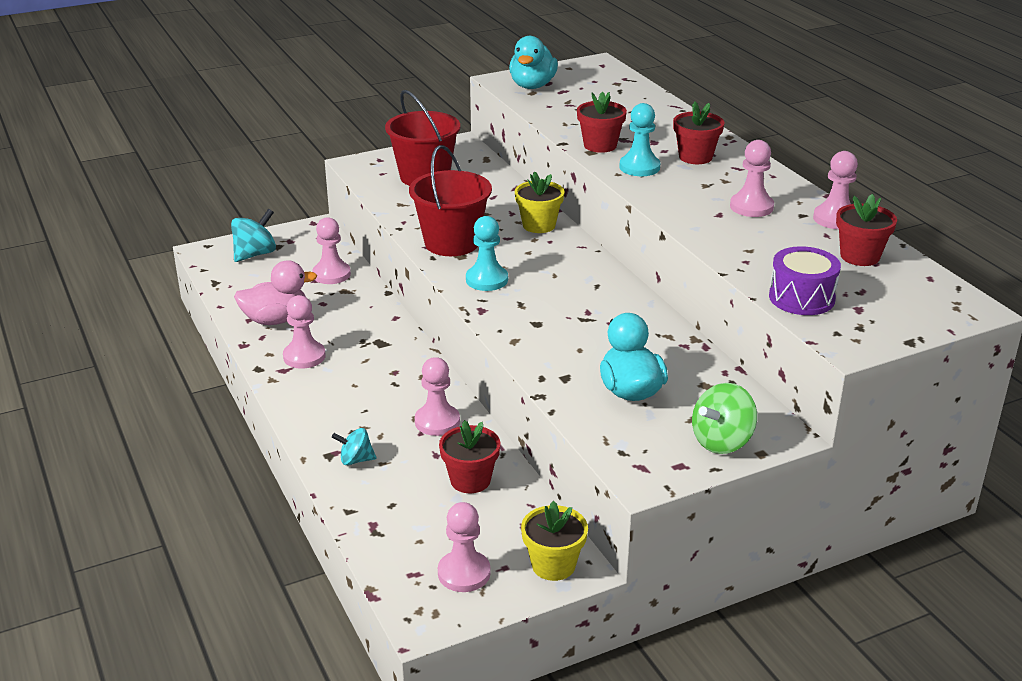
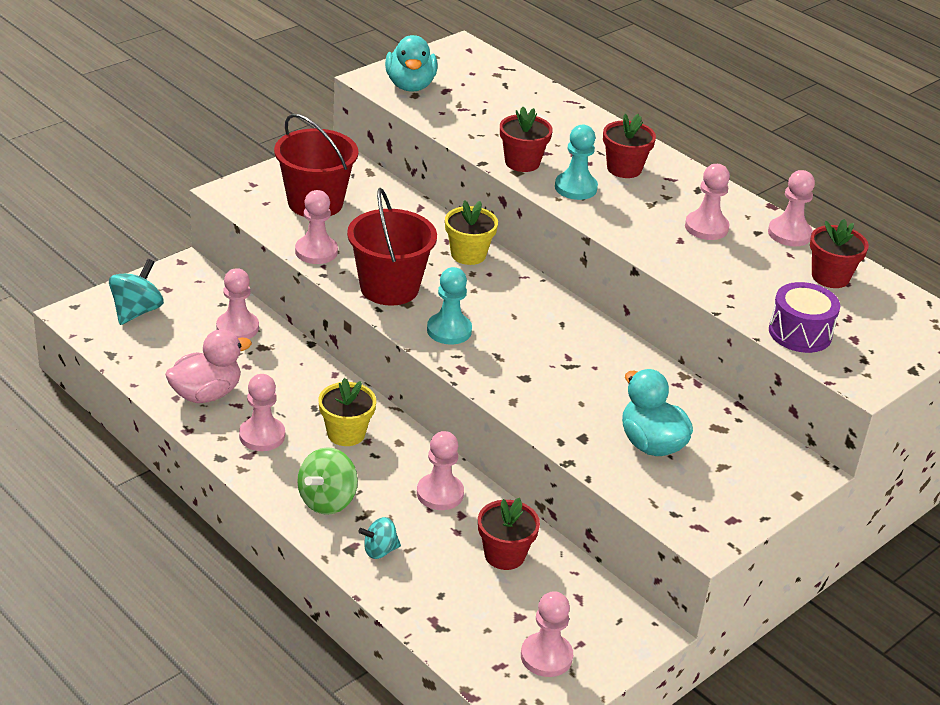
camera: 20 degrees left, 5 degrees up
yellow flower pot [521,501,588,581] -> yellow flower pot moved to [318,378,376,446]
green spinning top [692,383,757,454] -> green spinning top moved to [297,447,358,515]
none -> pink pawn [295,190,338,264]

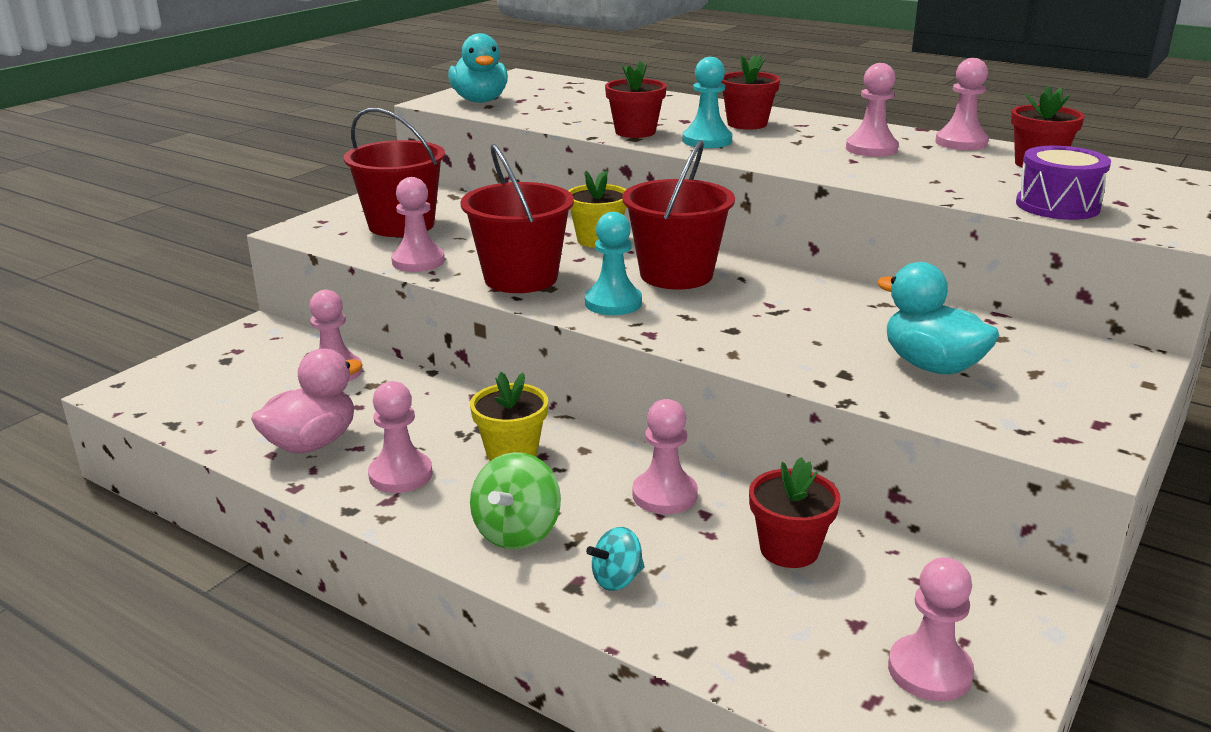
camera: 10 degrees left, 10 degrees down
turquoise spinning top [109,259,164,325] -> none
none -> red bucket [622,140,735,290]

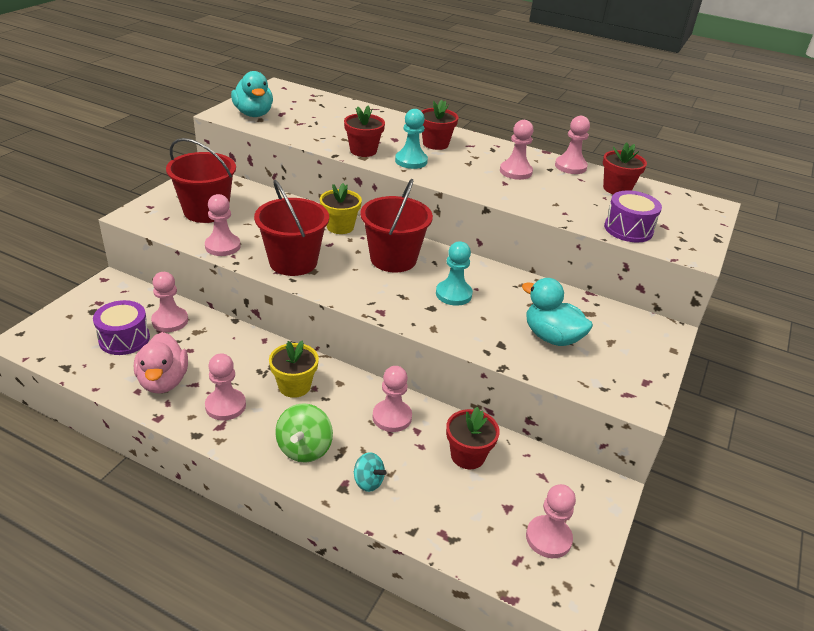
camera: 10 degrees left, 10 degrees up
pink duck [251,349,363,454] -> pink duck turned 135 degrees clockwise [134,332,188,394]
turquoise pawn [585,212,642,315] -> turquoise pawn moved to [436,242,473,306]
turquoise spinning top [586,527,645,591] -> turquoise spinning top turned 105 degrees counterclockwise [354,452,387,492]
none -> purple drum [93,300,150,355]

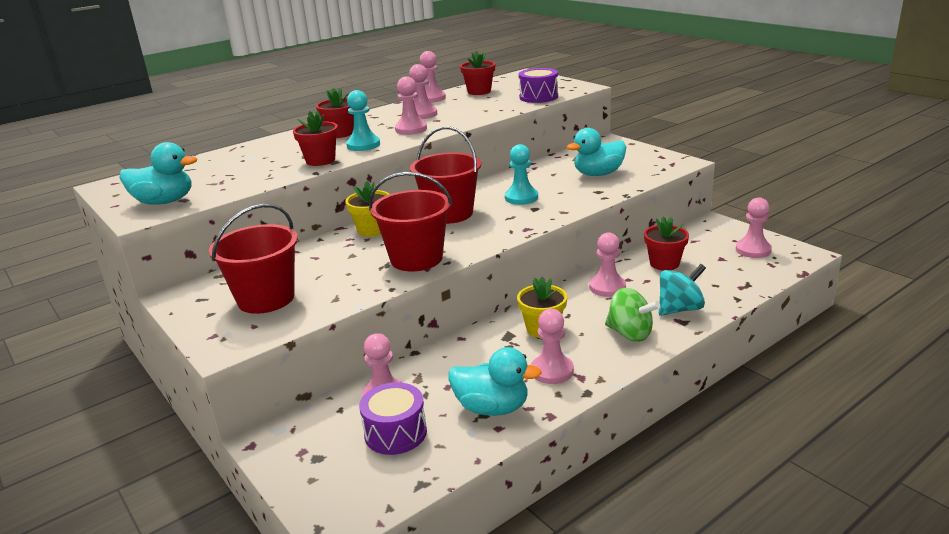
camera: 60 degrees left, 10 degrees down
pink duck [134,332,188,394] -> turquoise duck [448,347,542,416]
pink pawn [205,194,241,256] -> pink pawn moved to [395,76,427,135]
turquoise spinning top [354,452,387,492] -> turquoise spinning top [659,264,706,316], size x1.59

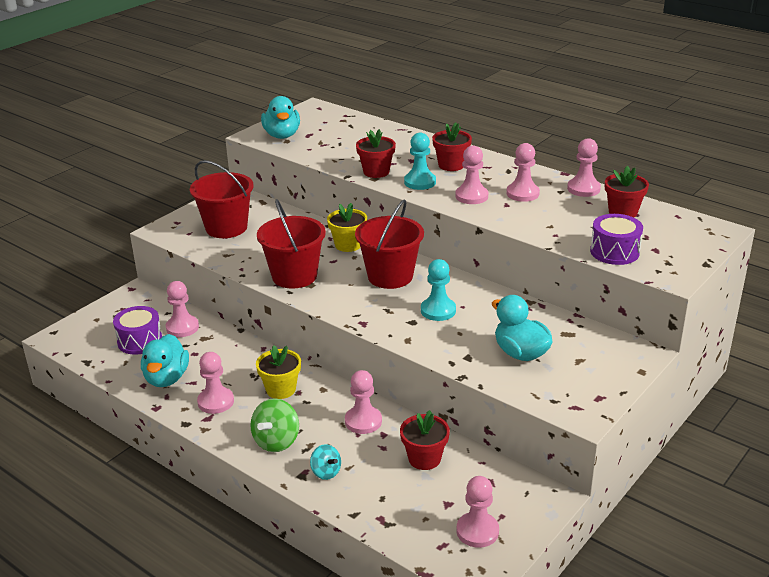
camera: 75 degrees right, 5 degrees up
turquoise spinning top [659,264,706,316] -> turquoise spinning top [310,444,341,480], size x0.63

